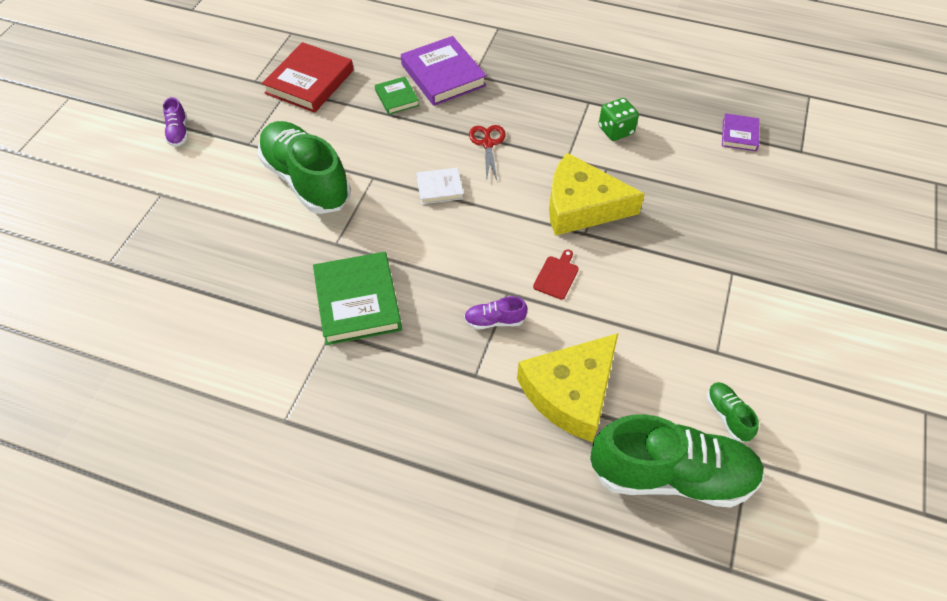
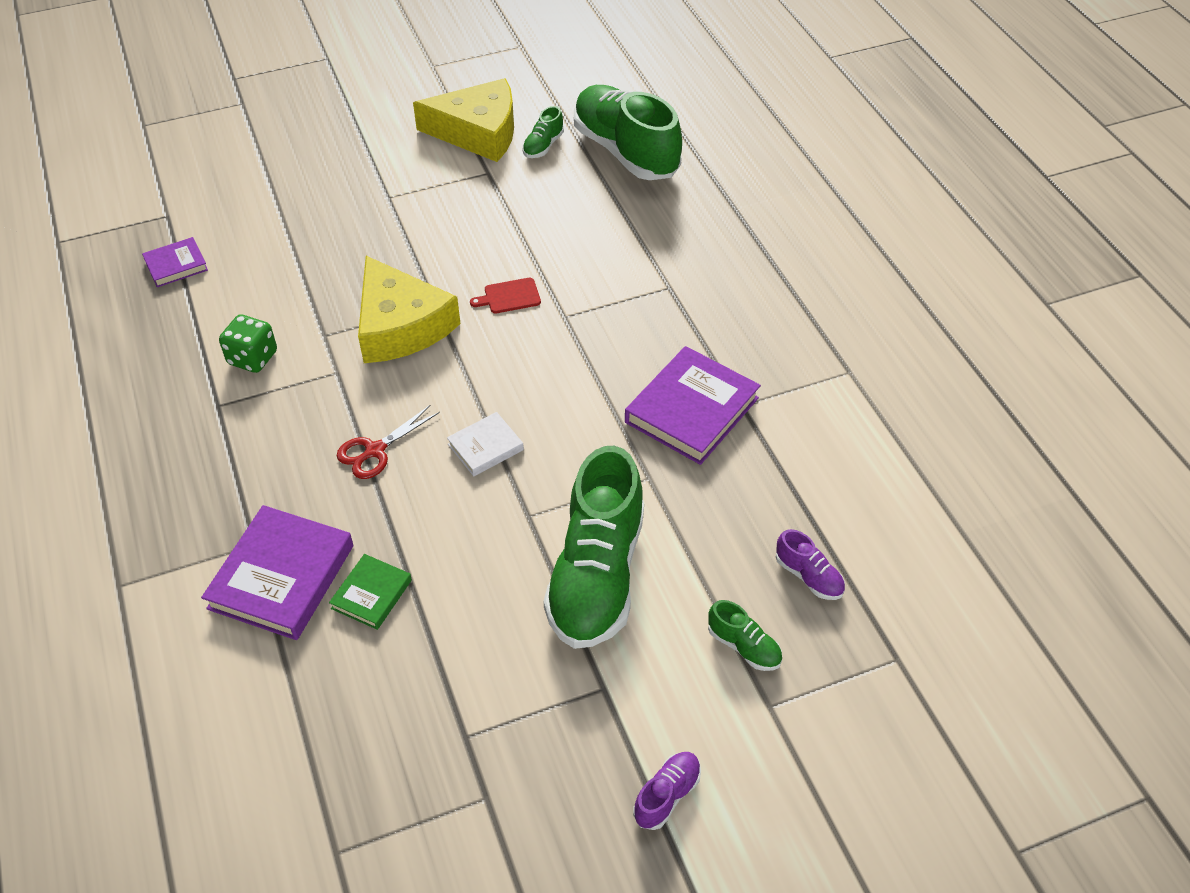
camera: 130 degrees left, 5 degrees down
red book [262,42,354,113] -> none
green book [313,252,402,345] -> purple book [625,346,761,465]
white book [416,168,464,204] -> white book turned 75 degrees counterclockwise [447,412,524,476]
purple shoe [464,296,528,329] -> purple shoe moved to [776,529,845,600]
yellow cheese [517,333,618,442] -> yellow cheese moved to [413,78,514,162]
none -> green shoe [708,600,782,671]

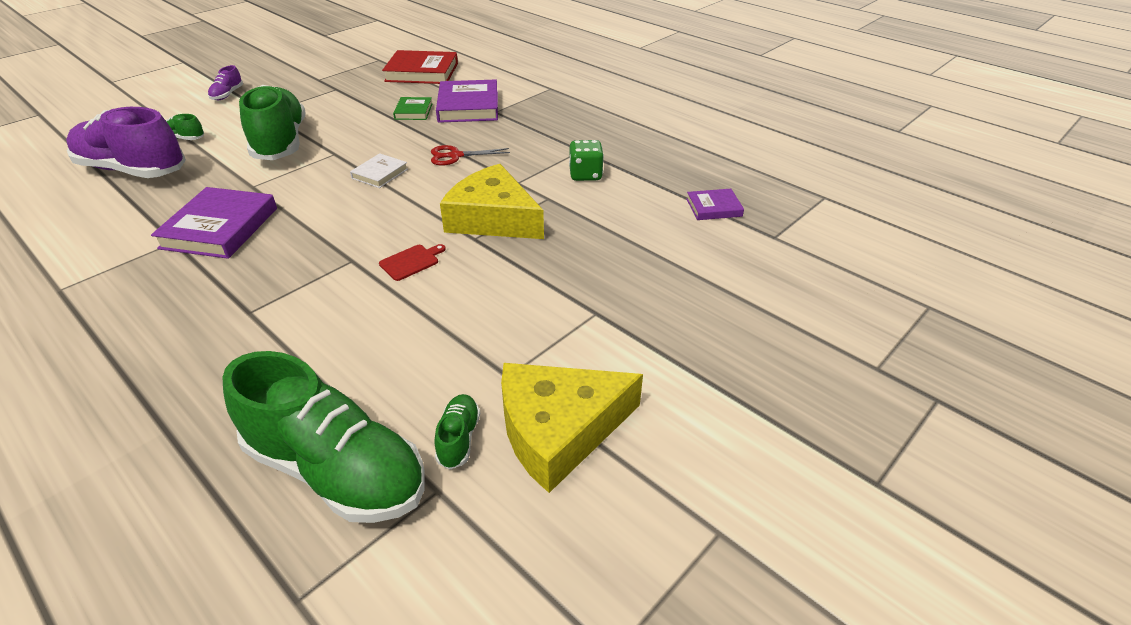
camera: 155 degrees right, 10 degrees down
purple book [142,237,208,287] -> purple book turned 45 degrees clockwise [686,189,744,220]
red scissors [337,405,440,479] -> red scissors turned 120 degrees counterclockwise [431,145,510,166]
purple shoe [776,529,845,600] -> purple shoe [66,107,186,178], size x2.39
none -> red book [382,50,458,84]

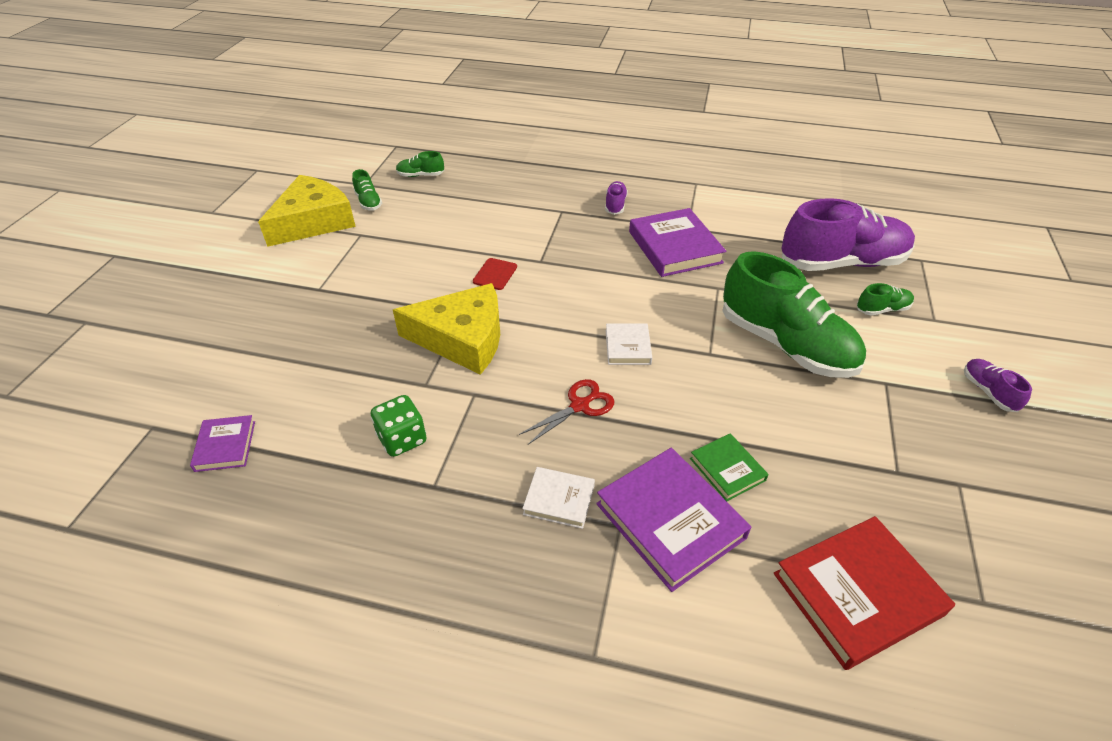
camera: 150 degrees right, 5 degrees up
green shoe [222,351,424,523] -> green shoe [396,151,444,177], size x0.42
purple book [686,189,744,220] -> purple book turned 60 degrees counterclockwise [190,415,255,472]
none -> white book [522,467,595,529]
none -> purple shoe [605,181,628,215]

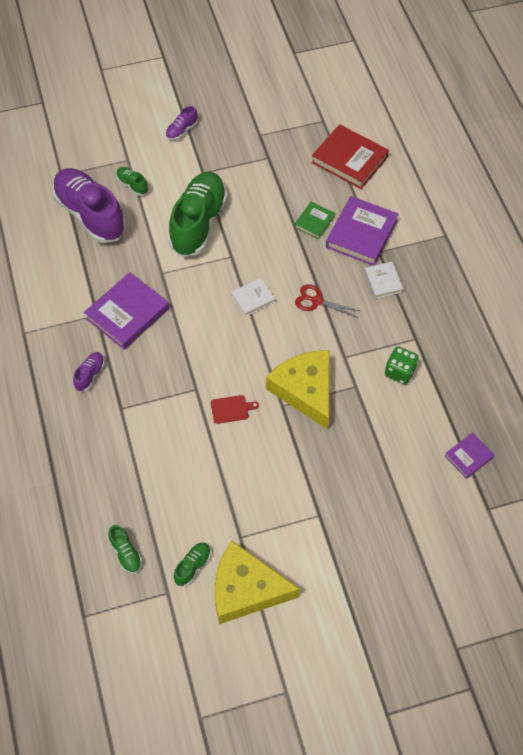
camera: 120 degrees left, 15 degrees up
purple shoe [605,181,628,215] -> purple shoe turned 135 degrees clockwise [73,352,105,392]

